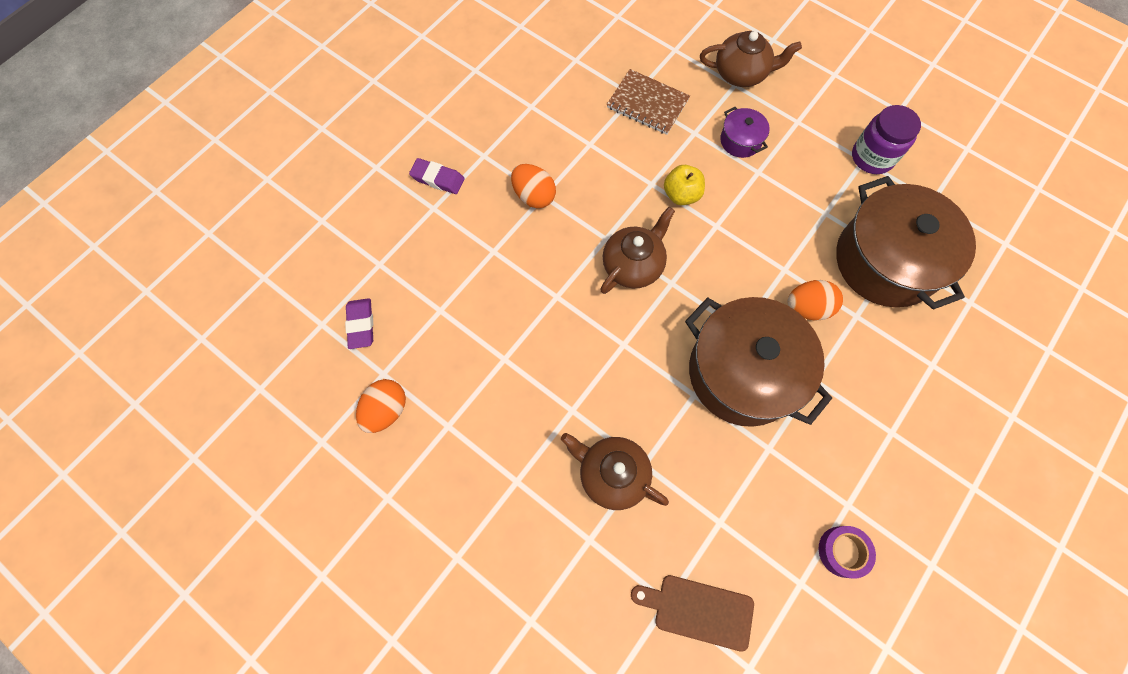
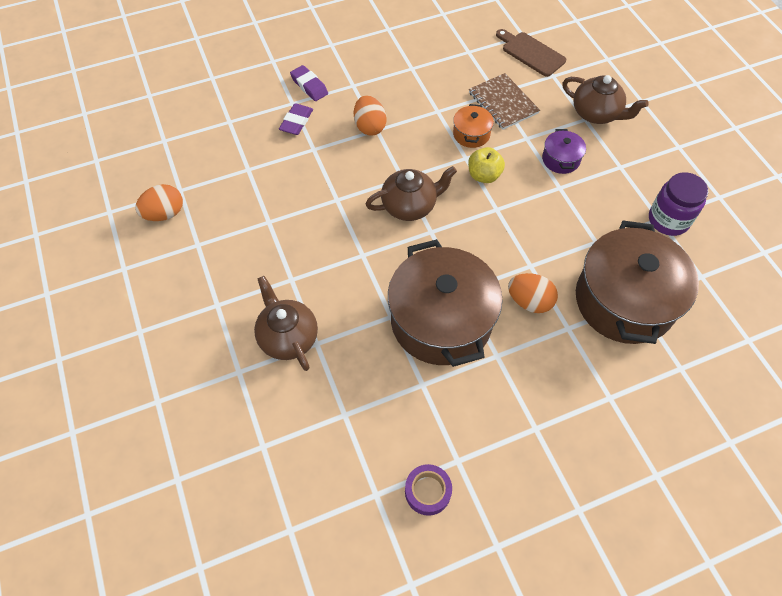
camera: 30 degrees right, 10 degrees down
purple eraser [345,298,373,349] -> purple eraser moved to [279,103,313,135]
brown cutting board [631,575,754,652] -> brown cutting board moved to [496,29,566,77]
none -> orange pot [453,104,494,148]

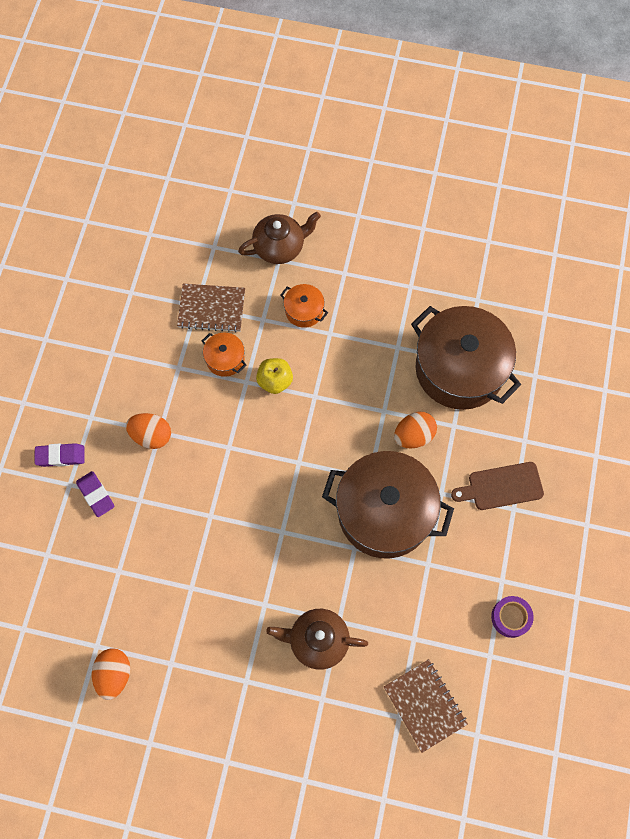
camera: 55 degrees left, 10 degrees up
brown teapot [366,166,457,221] -> none
brown cutting board [496,29,566,77] -> brown cutting board moved to [451,462,544,510]
purple pot [542,129,586,174] -> orange pot [280,284,328,328]
purple jar [649,172,708,236] -> none
none -> brown notebook [384,659,468,753]

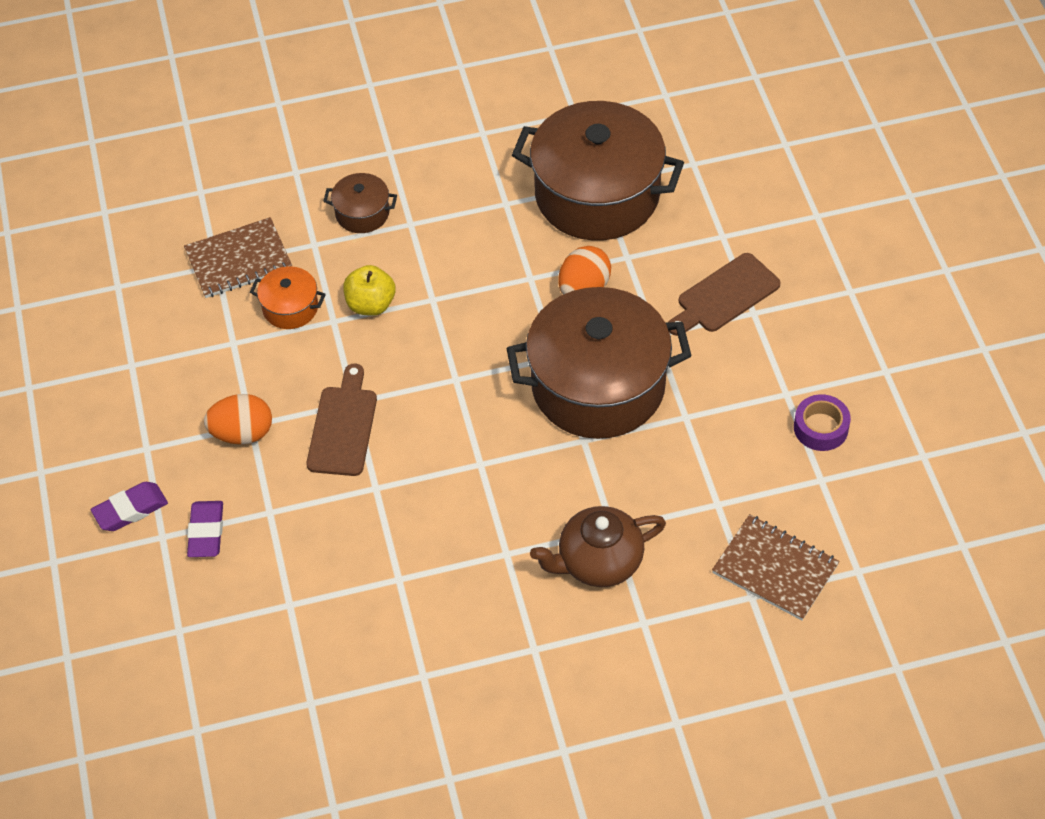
camera: 25 degrees left, 15 degrees down
purple eraser [76,471,114,517] -> purple eraser turned 60 degrees clockwise [187,501,223,557]
orange egg [92,648,130,700] -> none
brown teapot [238,212,321,264] -> none
orange pot [280,284,328,328] -> brown pot [323,173,397,233]
none -> brown cutting board [306,364,377,476]

